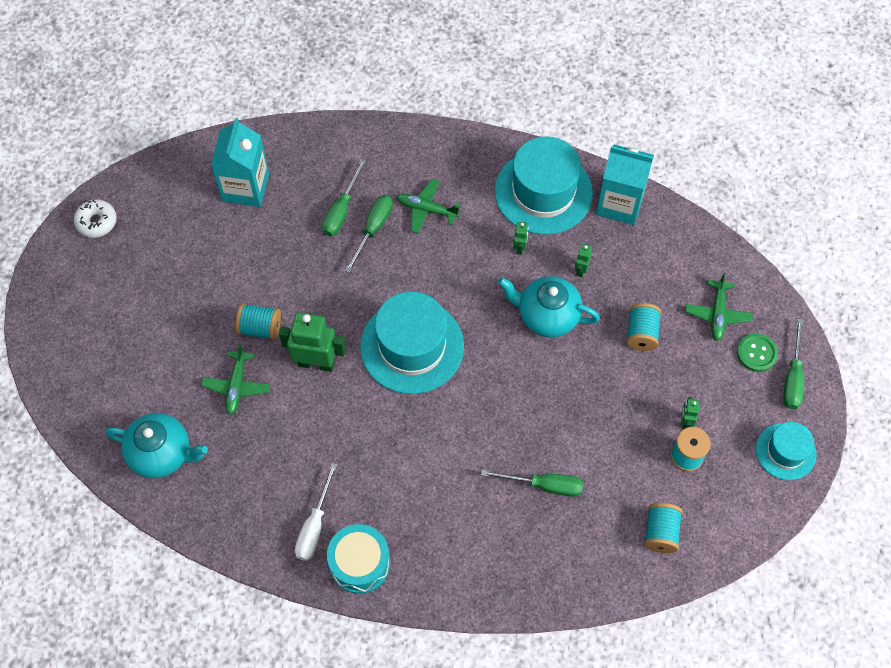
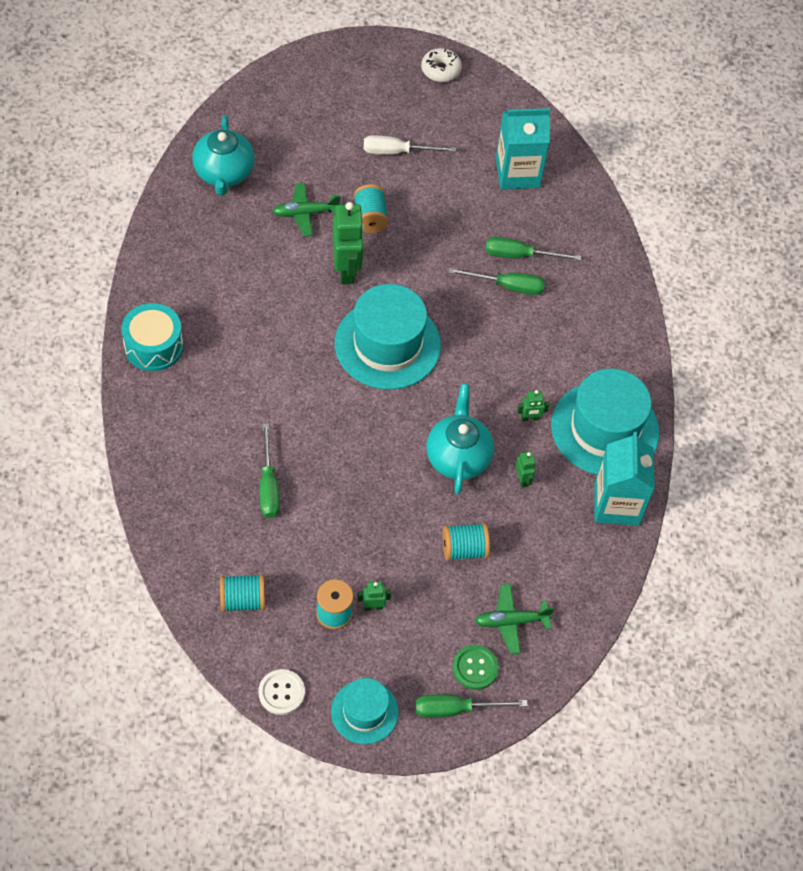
camera: 70 degrees right, 5 degrees down
white screwdriver [295,463,337,561] -> white screwdriver moved to [364,135,456,155]
green plane [396,179,460,234] -> none
green robot [575,244,592,277] -> green robot turned 75 degrees clockwise [516,451,535,488]
none -> white button [258,669,305,715]

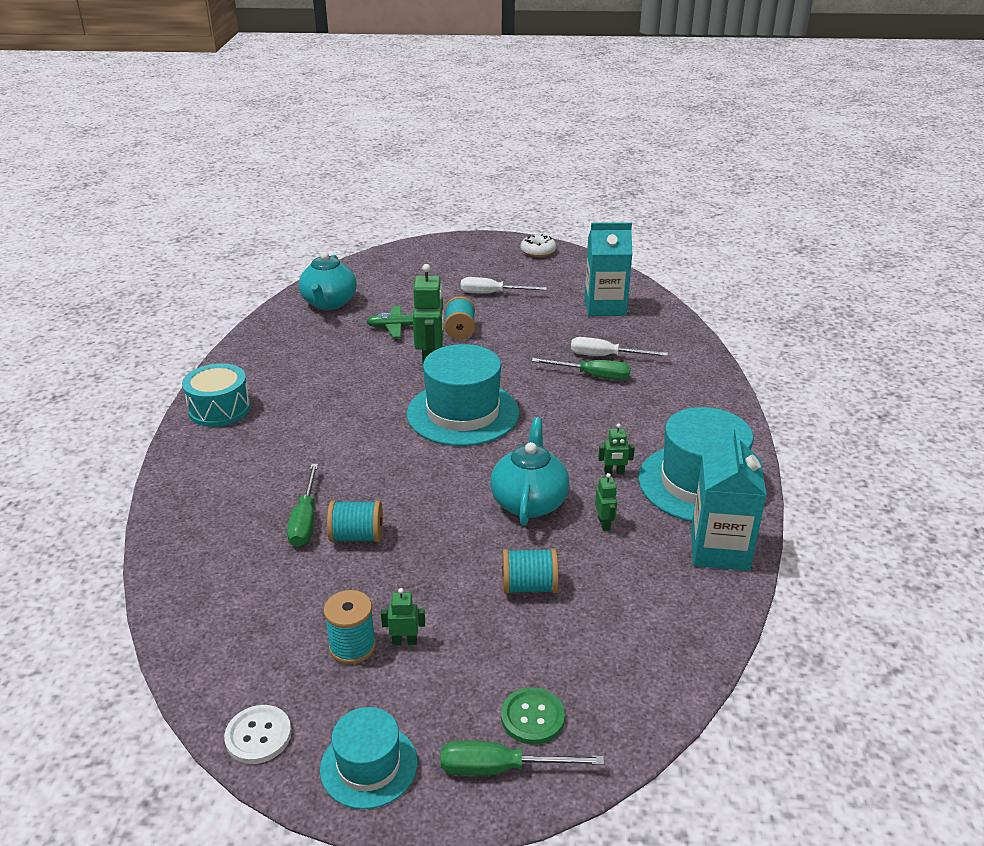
camera: 10 degrees right, 25 degrees down
turquoise spool [220,574,265,612] -> turquoise spool moved to [327,501,383,542]
green plane [475,584,554,654] -> none
green screwdriver [486,237,581,261] -> white screwdriver [571,337,668,356]

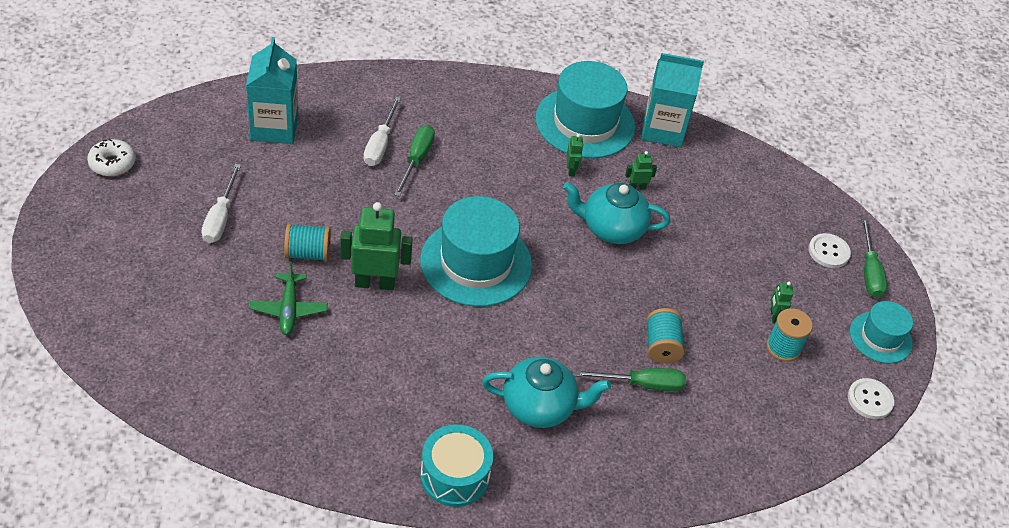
camera: 95 degrees left, 15 degrees up
turquoise teapot [299,252,357,310] -> turquoise teapot moved to [482,357,611,428]
green button [501,687,565,745] -> white button [808,233,851,268]
turquoise spool [502,548,558,594] -> none

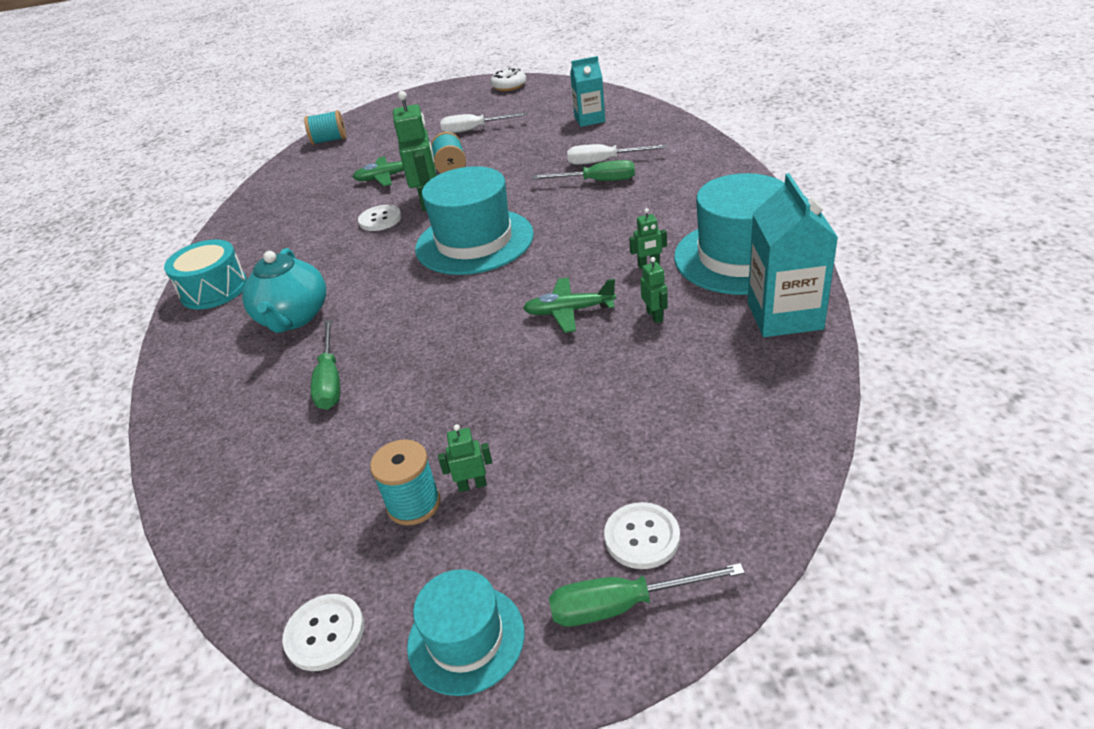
camera: 90 degrees right, 10 degrees down
turquoise carton [246,37,298,144] -> turquoise carton [570,56,605,127], size x0.67
turquoise teapot [563,182,671,244] -> green plane [523,278,616,333]
turquoise spool [647,308,685,364] -> turquoise spool moved to [304,110,346,145]
none -> white button [358,205,402,231]

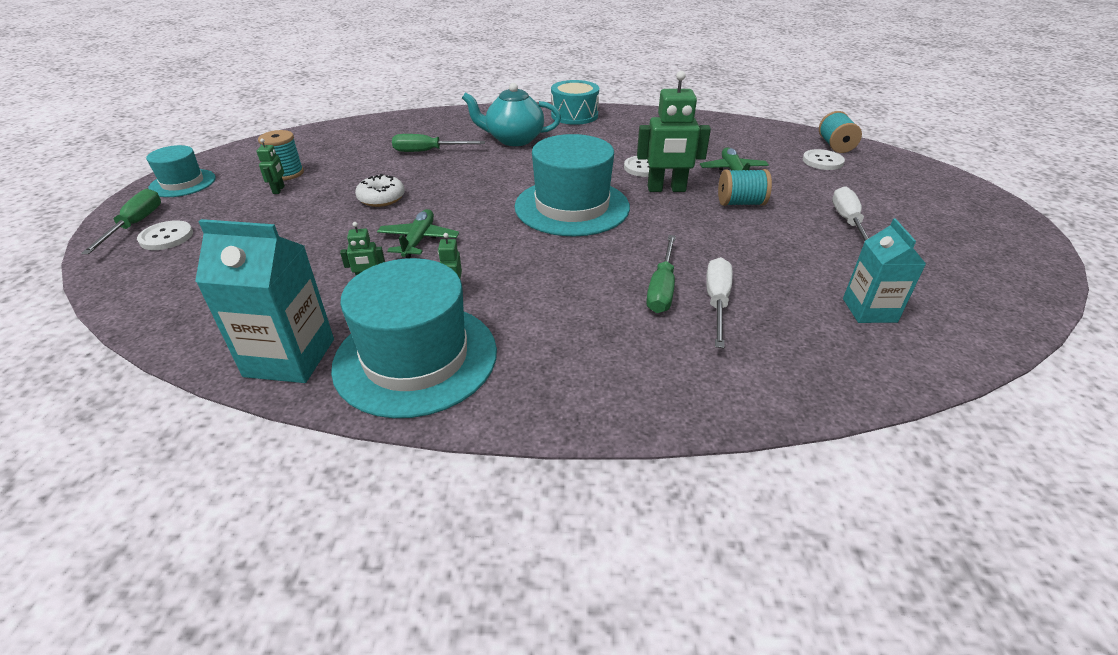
camera: 95 degrees right, 0 degrees up
white button [282,594,364,671] -> white button moved to [803,149,845,170]
white donut [491,68,526,91] -> white donut moved to [355,174,405,207]

